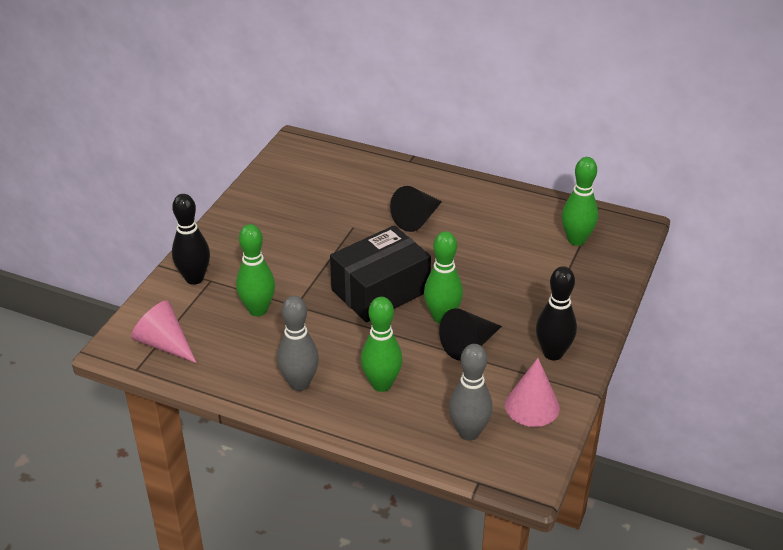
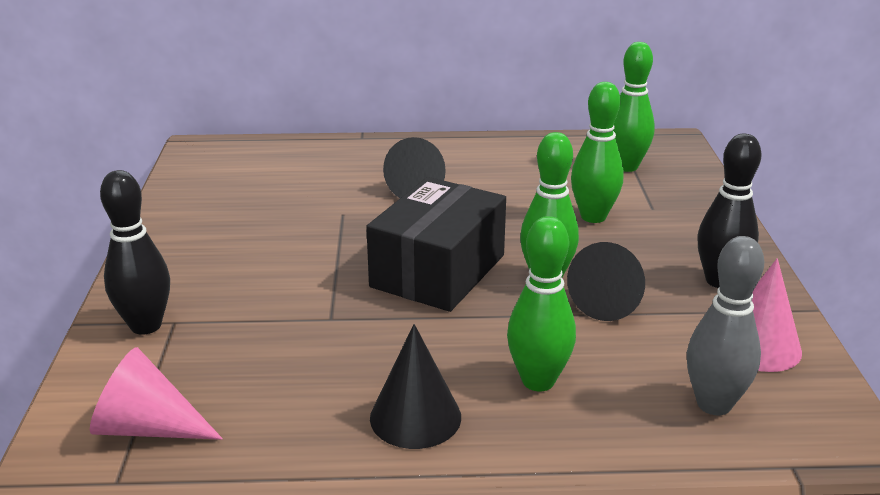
camera: 25 degrees left, 10 degrees down
green bowling pin [236,224,275,316] -> green bowling pin moved to [571,82,623,223]
grey bowling pin [277,296,319,391] -> black cone [370,324,461,449]

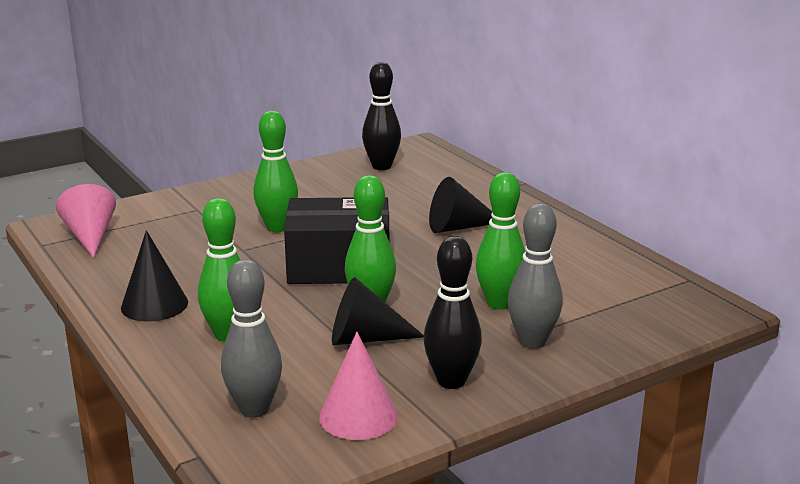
camera: 60 degrees right, 5 degrees down
black bowling pin [100,170,170,335] -> black bowling pin moved to [362,62,401,170]
green bowling pin [613,42,655,172] -> green bowling pin moved to [253,111,298,232]
none -> grey bowling pin [508,203,563,349]

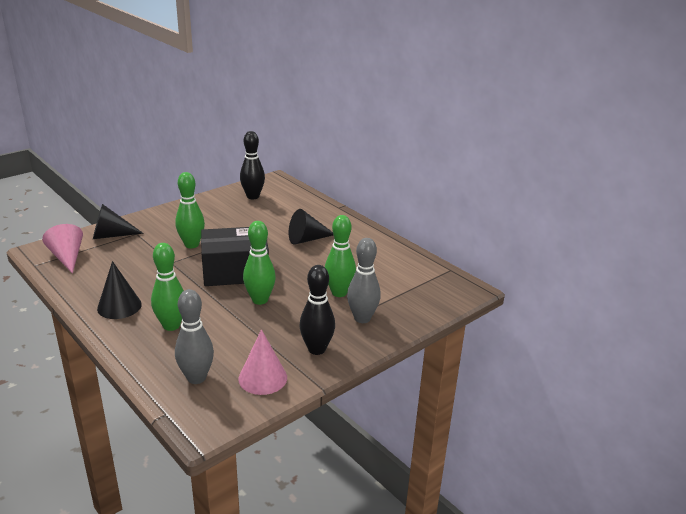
camera: 10 degrees left, 5 degrees up
black cone [332,277,424,345] -> black cone moved to [93,204,144,239]

